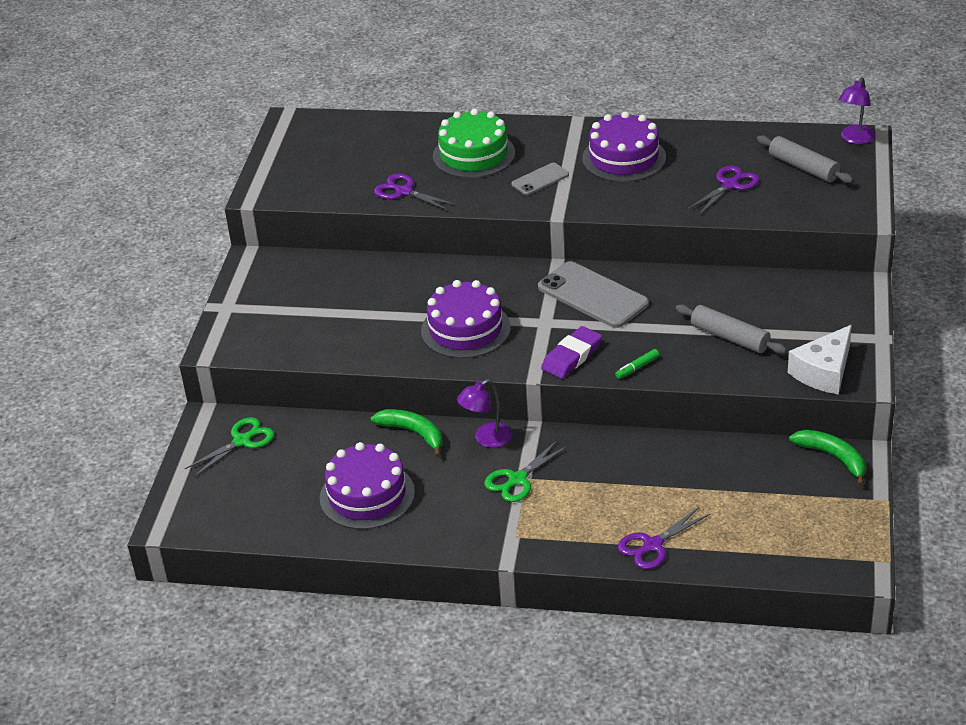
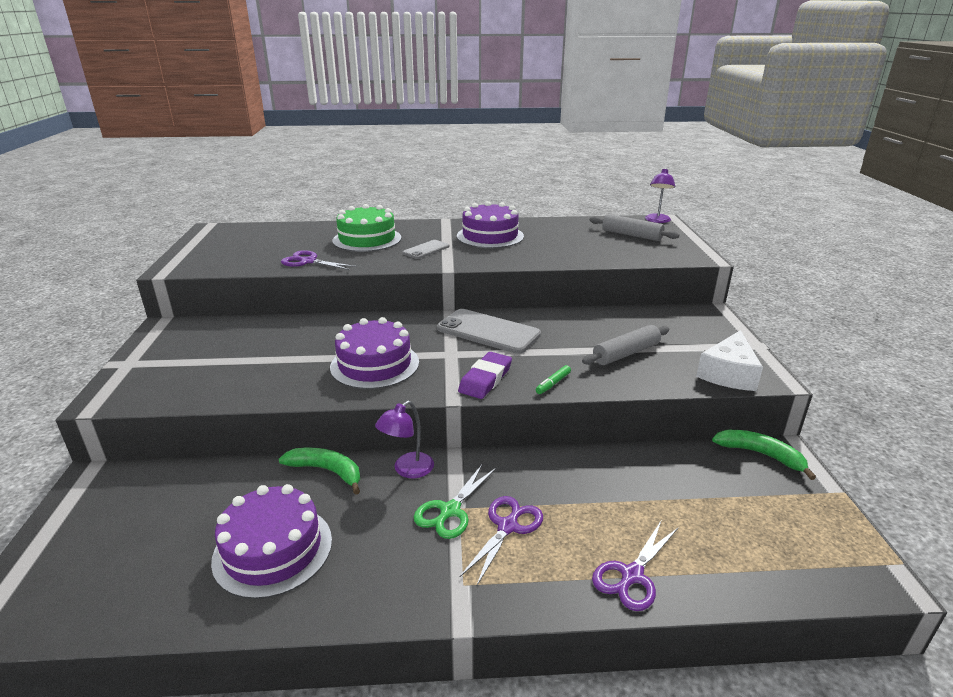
camera: 15 degrees left, 10 degrees down
green scissors [185,417,274,477] -> none
grey rolling pin [676,305,787,354] -> grey rolling pin turned 60 degrees counterclockwise [582,325,669,365]
purple scissors [687,166,759,215] -> purple scissors moved to [459,496,543,587]

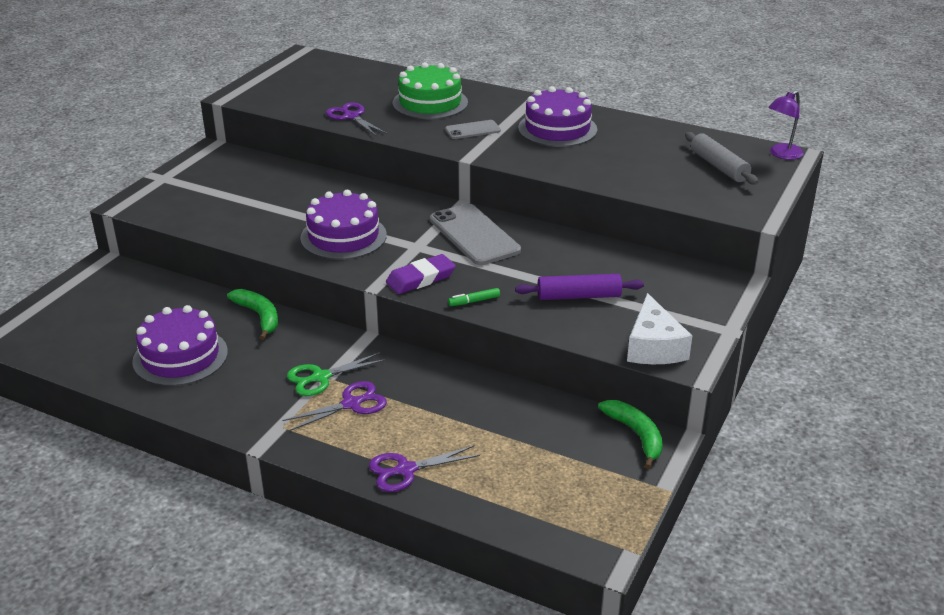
camera: 30 degrees right, 5 degrees up
purple lamp [375,401,434,478] -> none
grey rolling pin [582,325,669,365] -> purple rolling pin [515,274,644,300]
white cheese [696,330,763,391] -> white cheese turned 60 degrees counterclockwise [627,293,692,364]

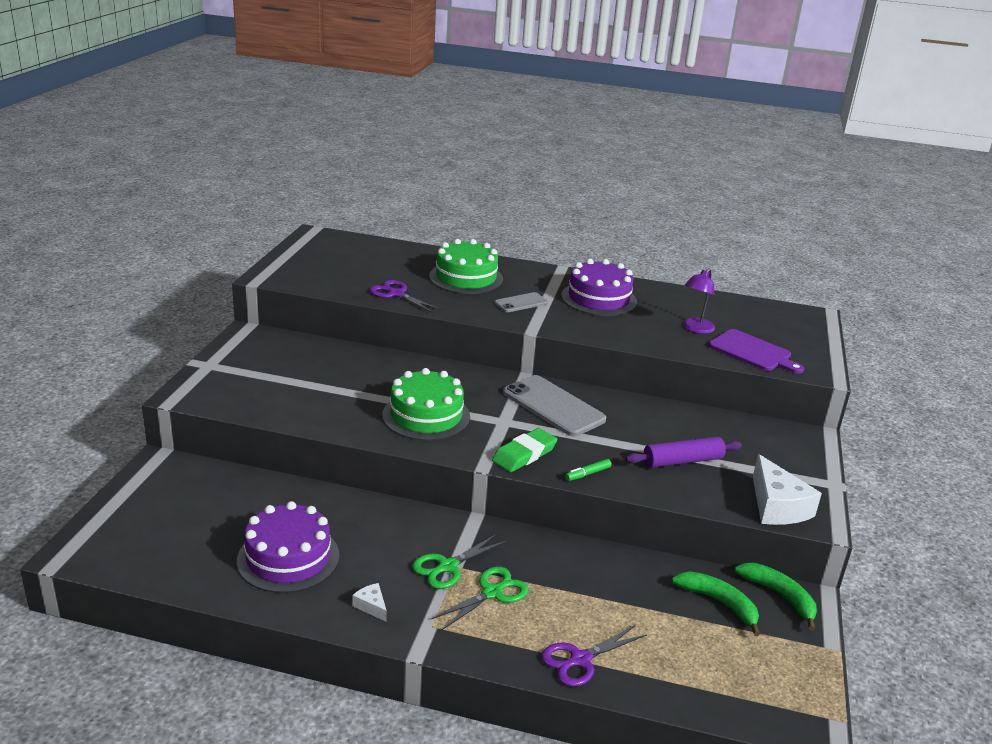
camera: 15 degrees left, 5 degrees down
green banana [227,289,278,340] -> green banana moved to [672,571,760,636]
purple scissors [283,381,387,431] -> green scissors [430,566,529,630]
purple cake [300,190,387,260] -> green cake [382,368,470,441]
purple eraser [386,254,456,294] -> green eraser [492,428,557,472]
grey rolling pin [685,132,759,184] -> none
purple lamp [768,91,804,160] -> purple lamp moved to [683,268,715,334]
none -> white cheese [352,583,387,622]
none -> purple cutting board [709,329,804,374]

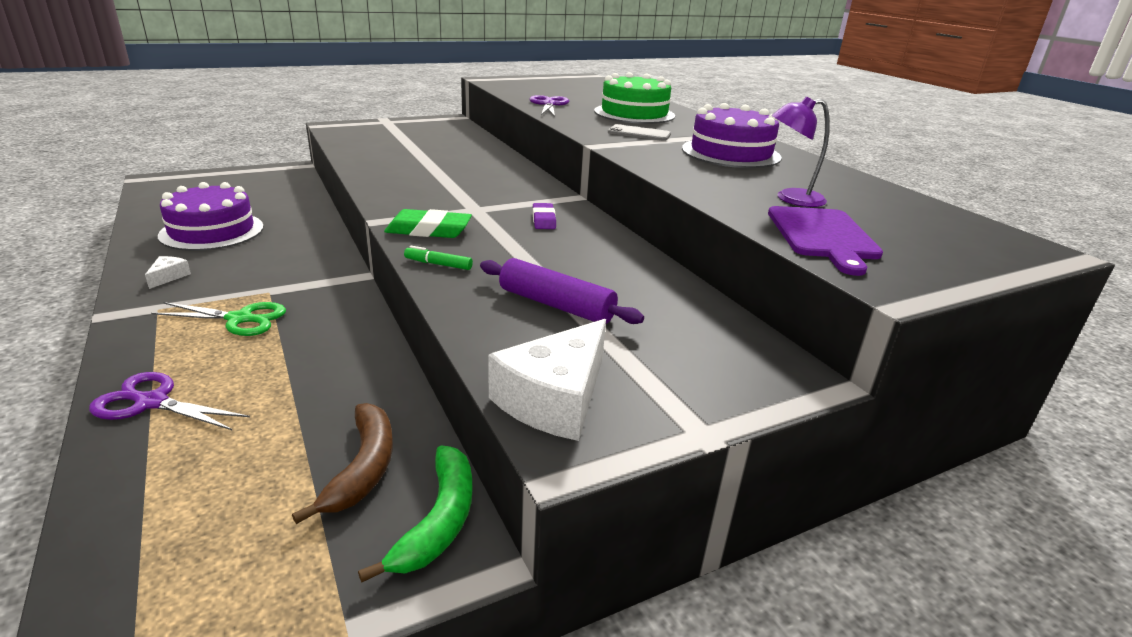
camera: 50 degrees right, 0 degrees up
green cake [382,368,470,441] -> none
green scissors [412,534,507,589] -> none
grey phone [503,375,606,436] -> purple eraser [533,203,556,229]
green banana [672,571,760,636] -> brown banana [292,403,393,524]

